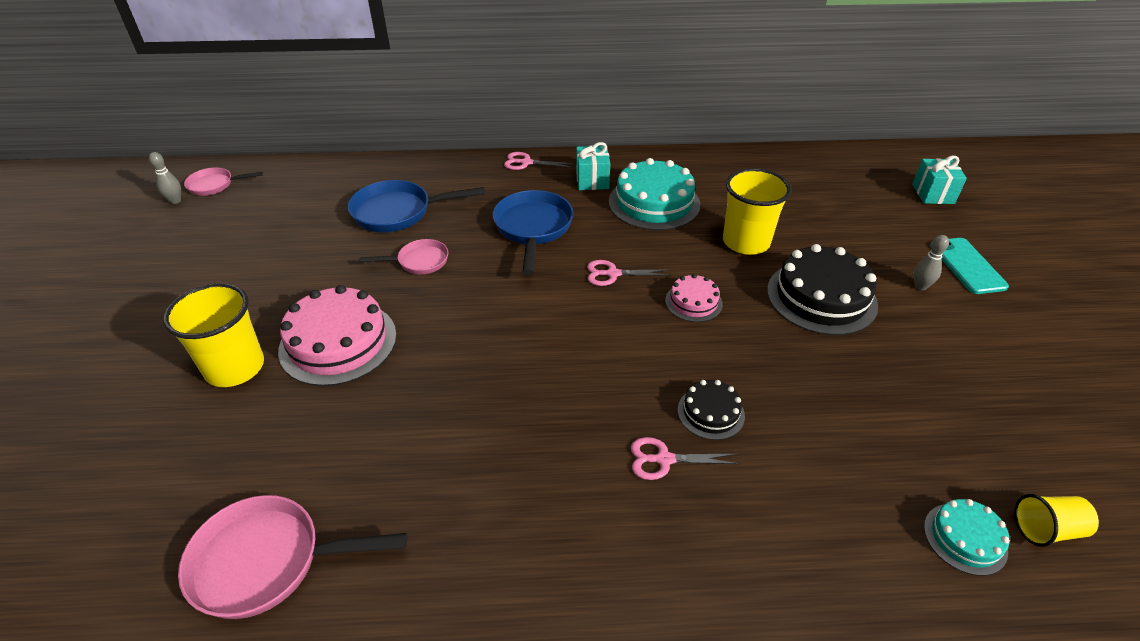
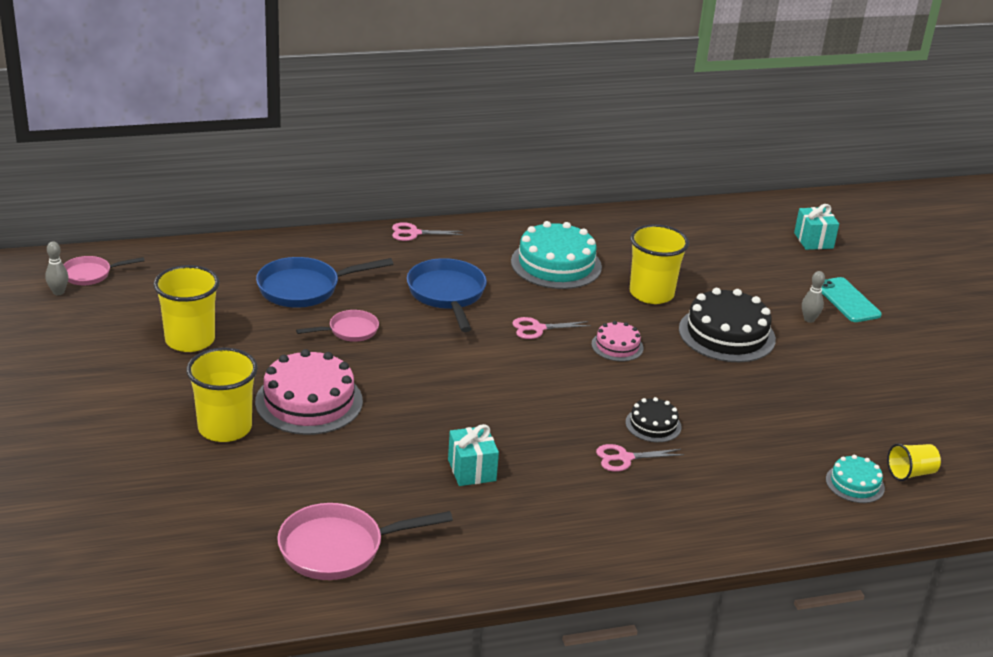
camera: 15 degrees left, 10 degrees down
turquoise gift [576,142,610,190] -> turquoise gift moved to [448,424,499,486]
none -> yellow cup [153,265,219,352]

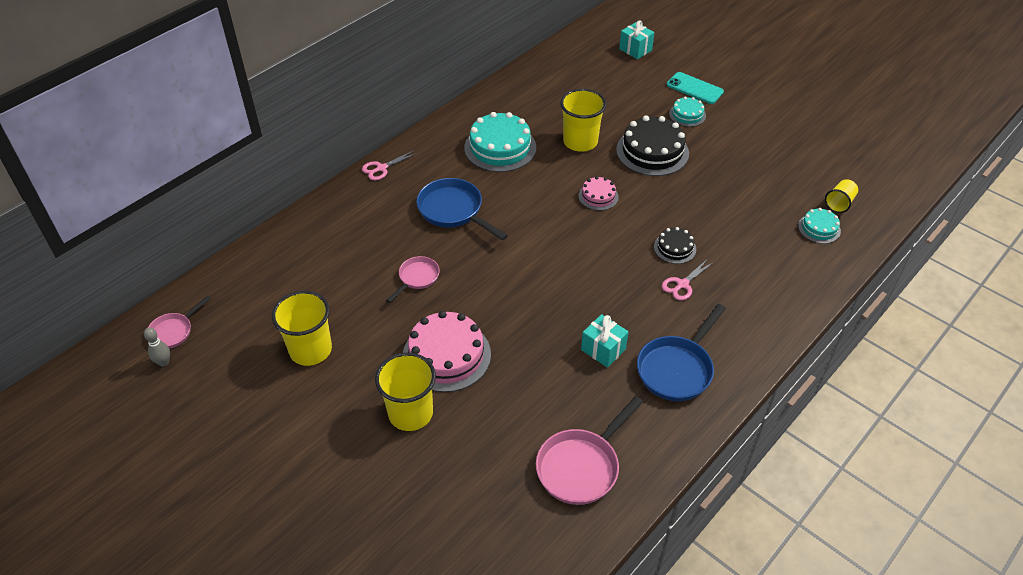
camera: 30 degrees left, 15 degrees up
blue pan [256,257,393,308] -> blue pan moved to [637,304,726,401]
pink scissors [512,317,591,339] -> none
grey bowling pin [802,271,825,323] -> turquoise cake [669,97,706,127]

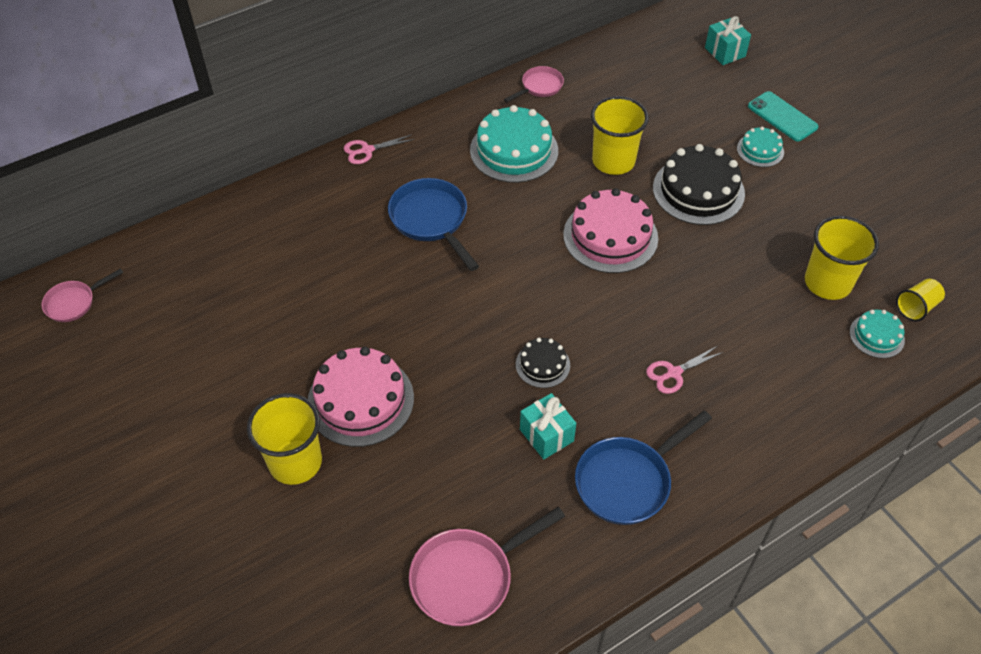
camera: 15 degrees right, 5 degrees up
grey bowling pin [144,327,170,366] -> none
yellow cup [272,291,332,366] -> yellow cup moved to [805,216,879,300]
pink pan [386,256,440,303] -> pink pan moved to [504,66,564,102]
pink cake [578,176,619,211] -> pink cake [563,188,658,273], size x1.89
black cake [654,227,696,264] -> black cake moved to [516,338,570,388]

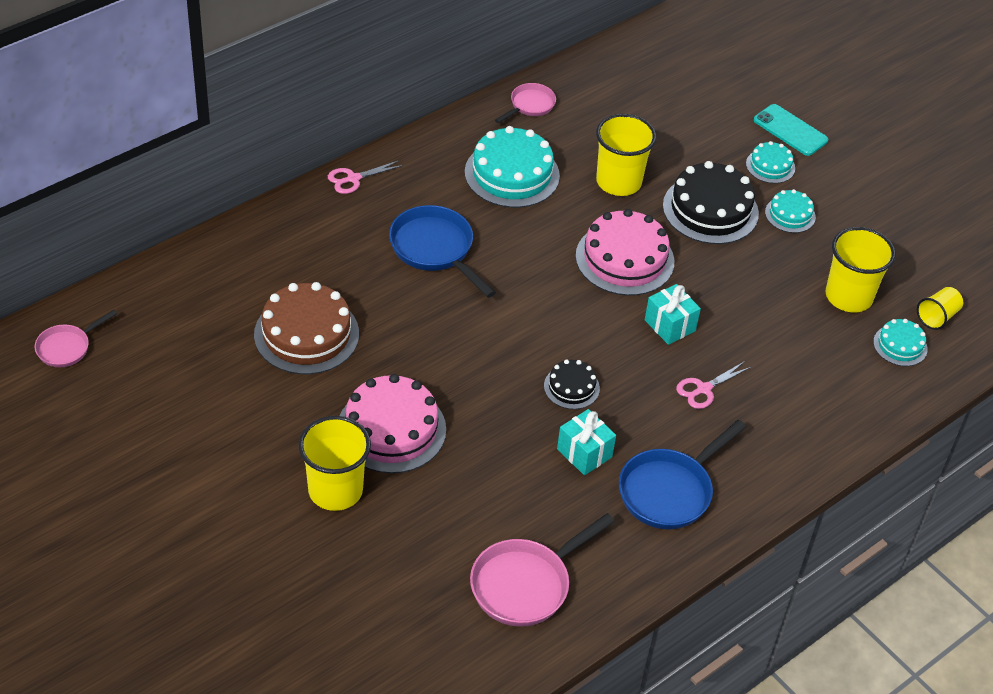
camera: 10 degrees left, 5 degrees down
turquoise gift [705,16,751,65] -> turquoise gift moved to [645,284,701,345]
none -> brown cake [254,282,359,374]
none -> turquoise cake [765,189,816,233]

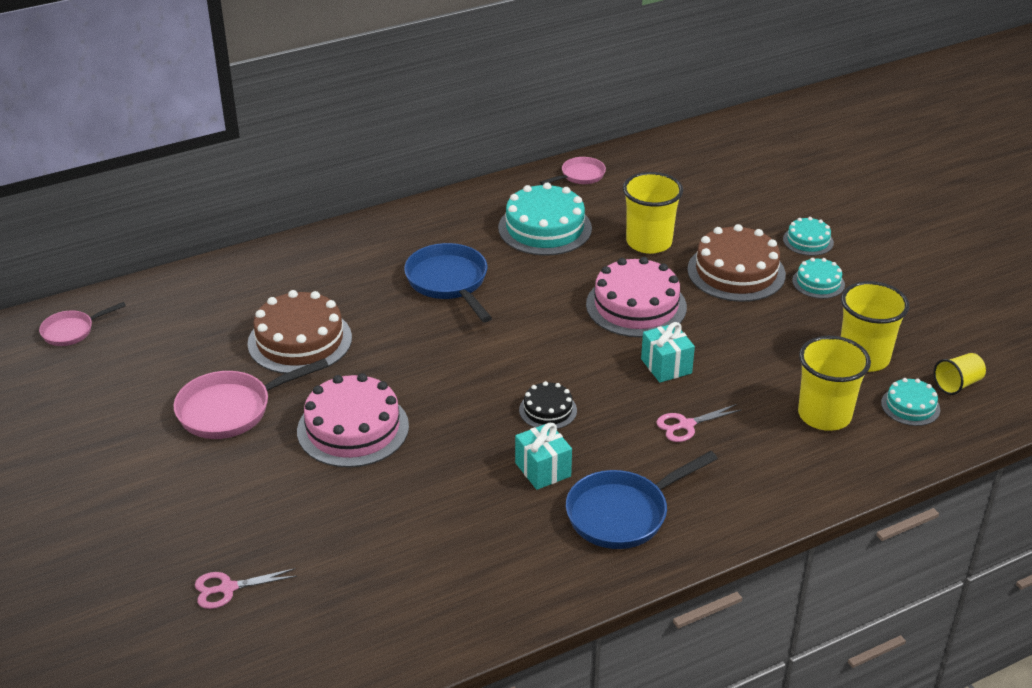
camera: 15 degrees right, 10 degrees down
yellow cup [298,416,371,511] -> yellow cup moved to [798,336,871,431]
pink scissors [328,160,404,194] -> pink scissors moved to [195,568,298,609]
pink pan [470,513,615,627] -> pink pan moved to [173,359,328,439]
black cake [663,161,759,244] -> brown cake [687,224,786,302]
turquoise phone [754,104,828,156] -> none

